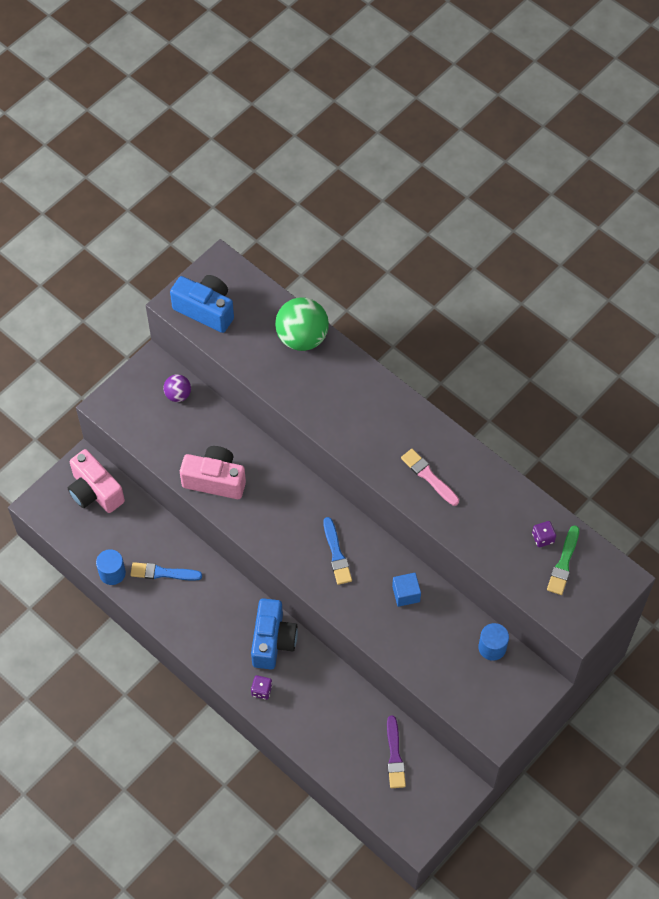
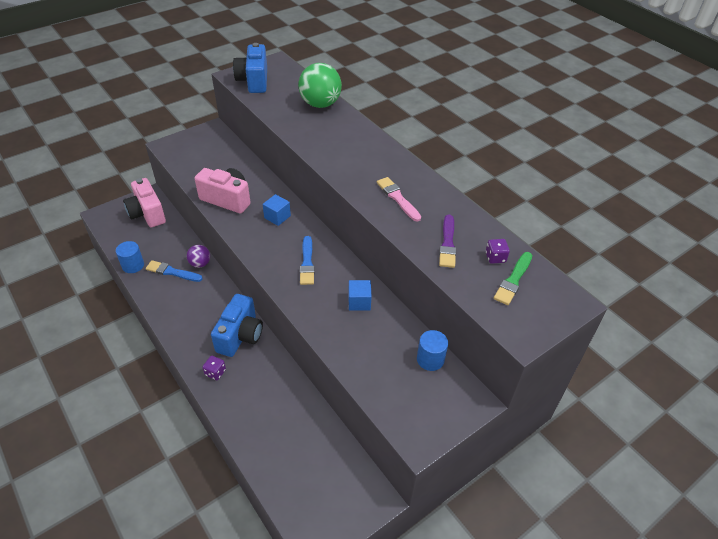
camera: 10 degrees right, 15 degrees down
purple ball [163,374,191,402] -> purple ball moved to [187,245,210,268]
blue camera [170,275,234,333] -> blue camera turned 135 degrees counterclockwise [233,43,267,93]
purple brush [387,715,406,788] -> purple brush moved to [439,215,456,268]
none -> blue cube [263,194,291,226]

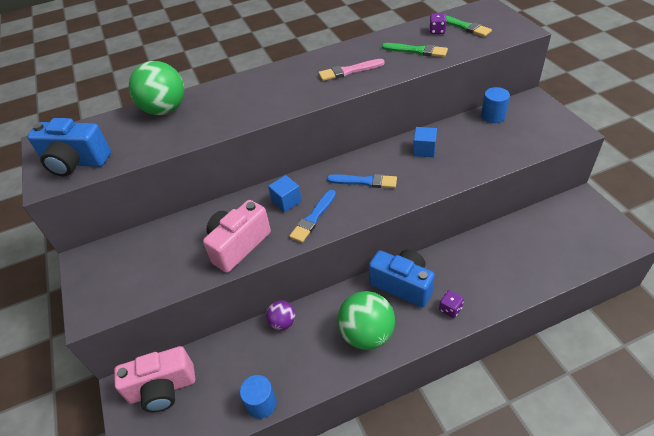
camera: 70 degrees left, 0 degrees up
blue brush [146,260,202,282] -> blue brush moved to [289,190,336,243]
purple brush [439,215,456,268] -> green brush [382,43,448,57]
none -> green ball [338,291,395,350]

